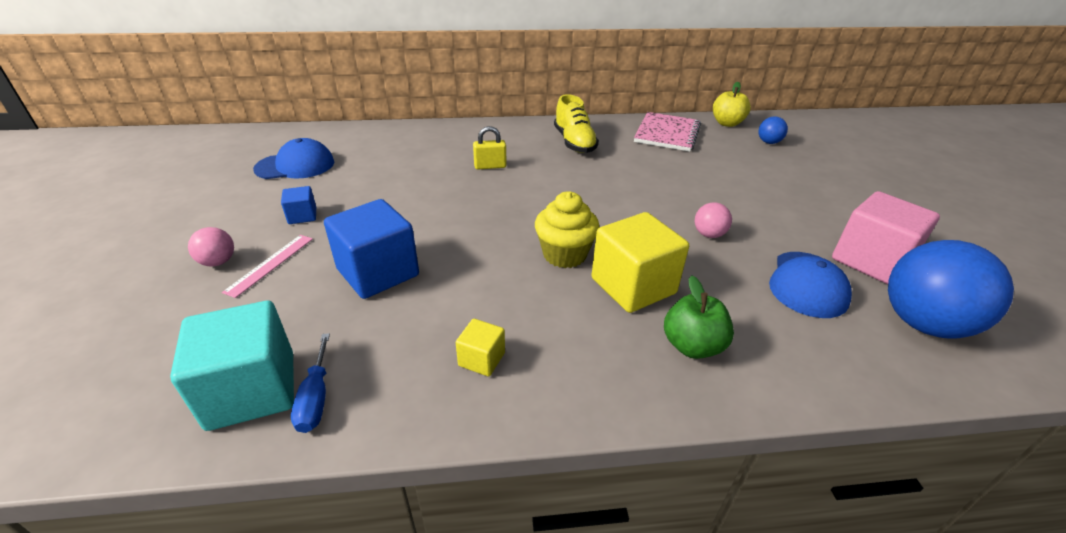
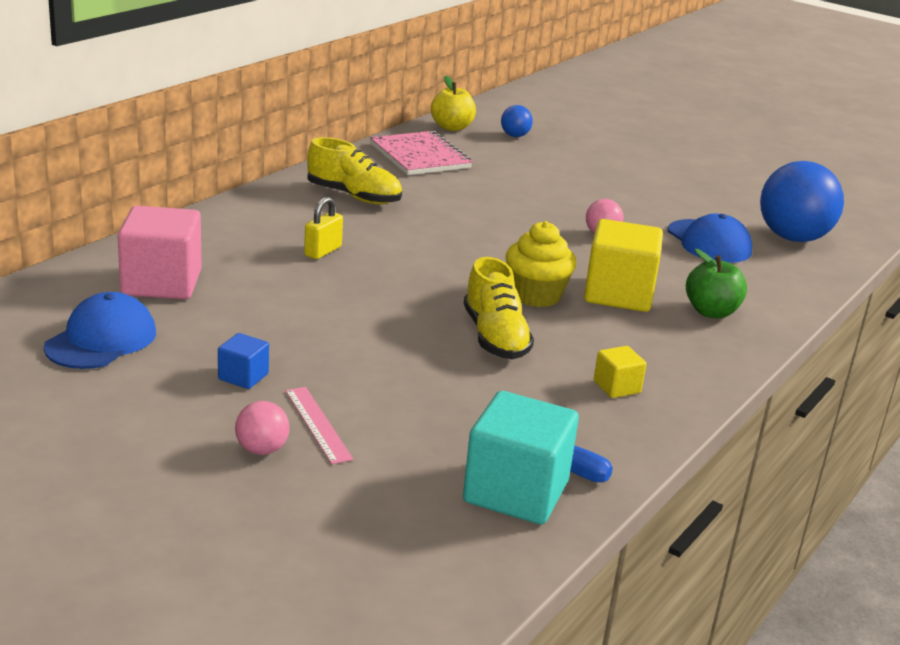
camera: 50 degrees left, 10 degrees down
blue cube [324,199,419,299] -> none
pink cube [832,191,940,284] -> pink cube moved to [118,206,201,300]
none -> yellow shoe [464,257,534,359]

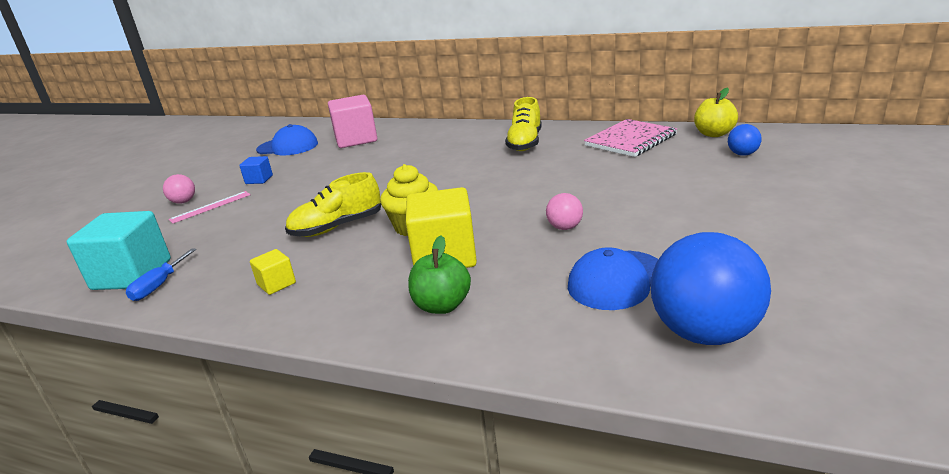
camera: 80 degrees right, 0 degrees up
yellow padlock [304,197,343,259] -> none

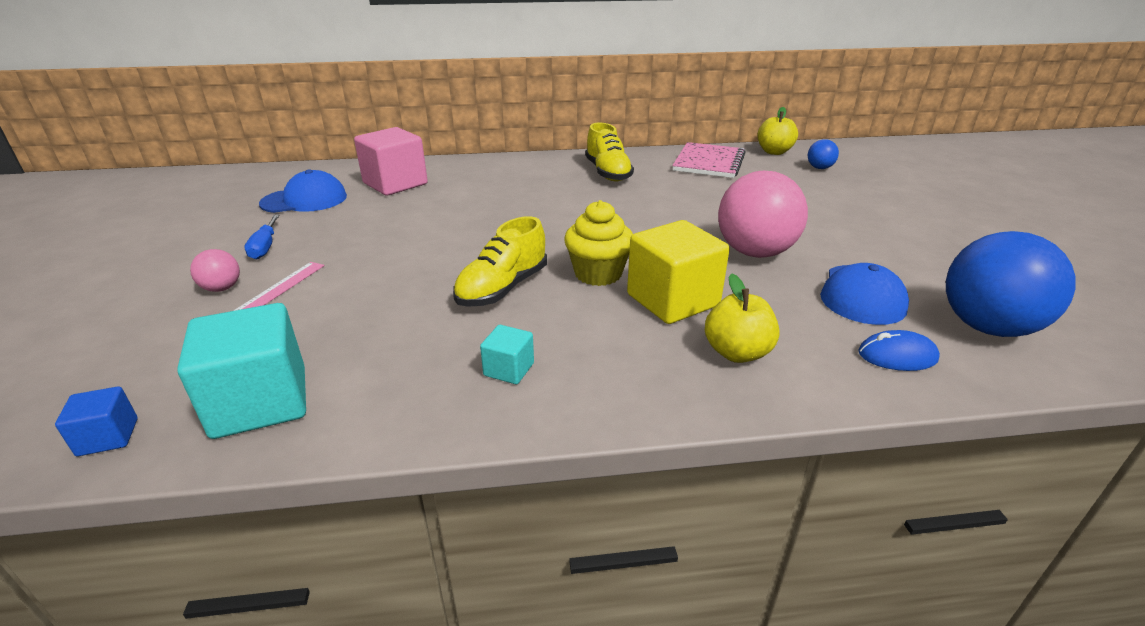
camera: 30 degrees left, 5 degrees up
blue screwdriver [126,248,196,301] -> blue screwdriver moved to [244,214,279,259]
blue cube [239,156,273,184] -> blue cube moved to [55,386,138,456]
yellow cube [250,249,296,295] -> turquoise cube [480,325,534,384]
green apple [408,235,471,314] -> yellow apple [705,274,780,363]
pink ball [546,193,583,230] -> pink ball [718,171,808,258], size x2.18
none -> blue mouse [858,330,940,371]

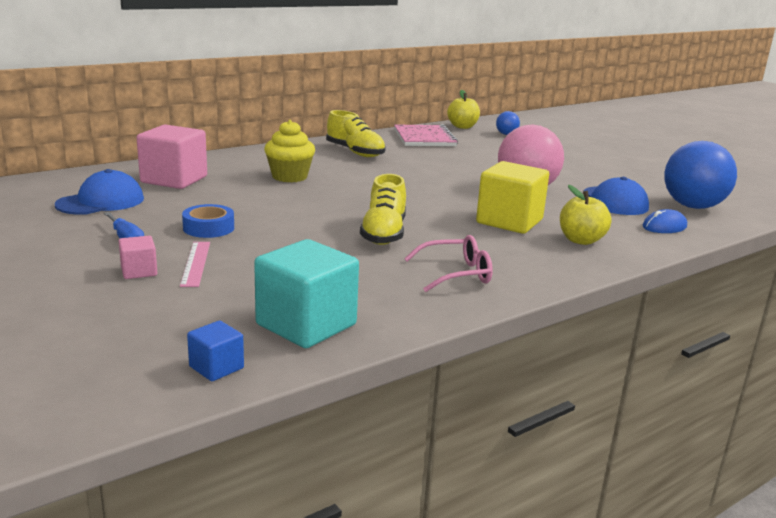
camera: 30 degrees left, 10 degrees down
pink ball [190,249,240,292] -> pink cube [119,236,157,279]
turquoise cube [480,325,534,384] -> pink glasses [404,235,493,292]
yellow cupcake [564,200,633,286] -> yellow cupcake moved to [264,120,315,182]
none -> blue tape [182,204,234,238]

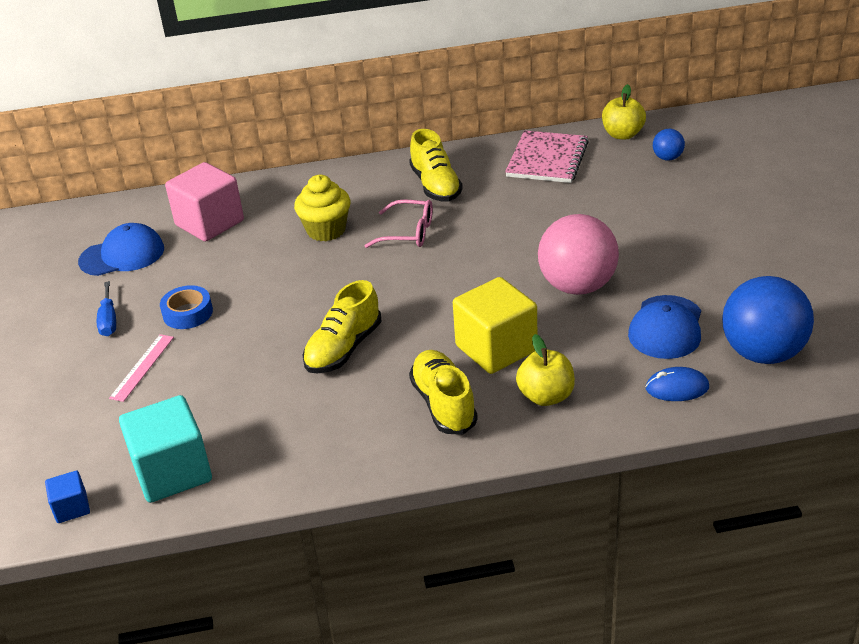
camera: 30 degrees right, 15 degrees up
pink cube [119,236,157,279] -> none
pink glasses [404,235,493,292] -> pink glasses moved to [364,199,433,248]
none -> yellow shoe [409,350,478,435]

